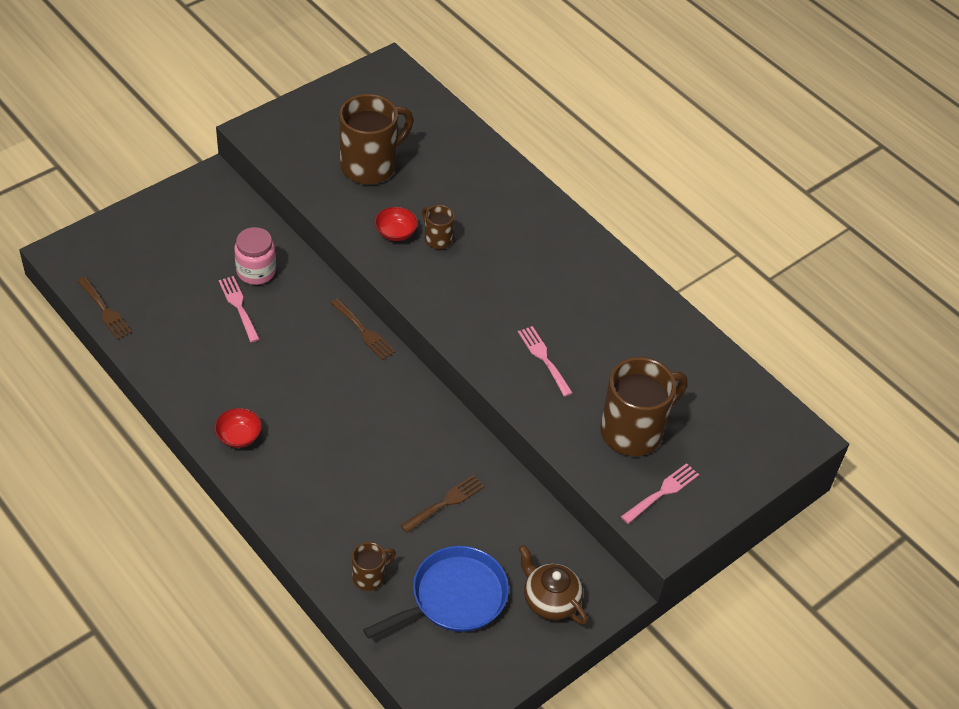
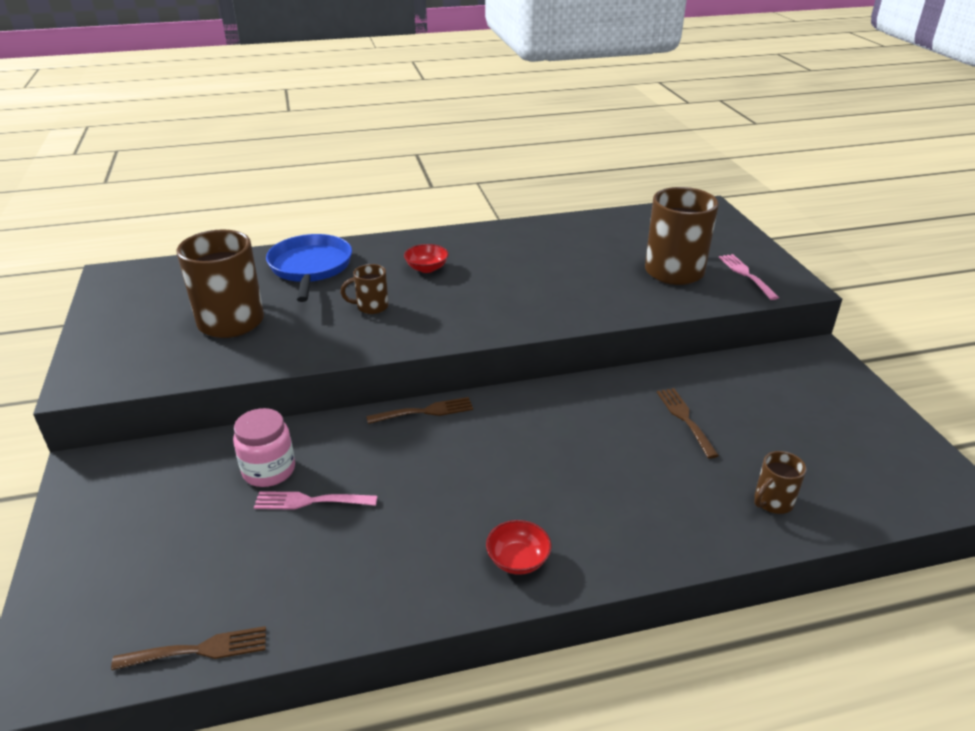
camera: 60 degrees left, 15 degrees down
brown mug [352,542,396,591] -> brown mug turned 120 degrees counterclockwise [754,451,806,514]
blue pan [363,546,509,638] -> blue pan moved to [266,234,352,302]
red bowl [375,207,418,241] -> red bowl moved to [404,244,449,273]
pink fork [518,326,573,397] -> none
brown teapot [519,545,588,625] -> none

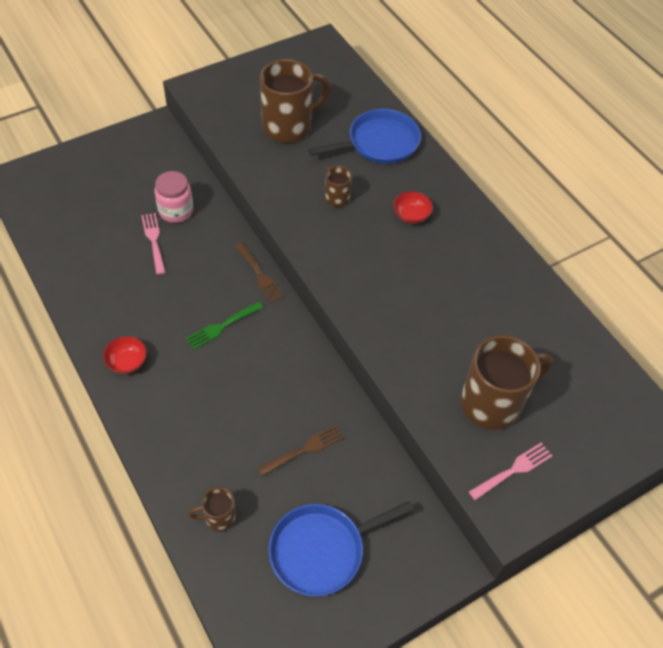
camera: 70 degrees right, 20 degrees up
brown fork [111,626,266,670] -> none
brown mug [754,451,806,514] -> brown mug turned 45 degrees counterclockwise [188,487,236,532]
none -> green fork [186,302,264,350]
none -> blue pan [269,501,414,596]

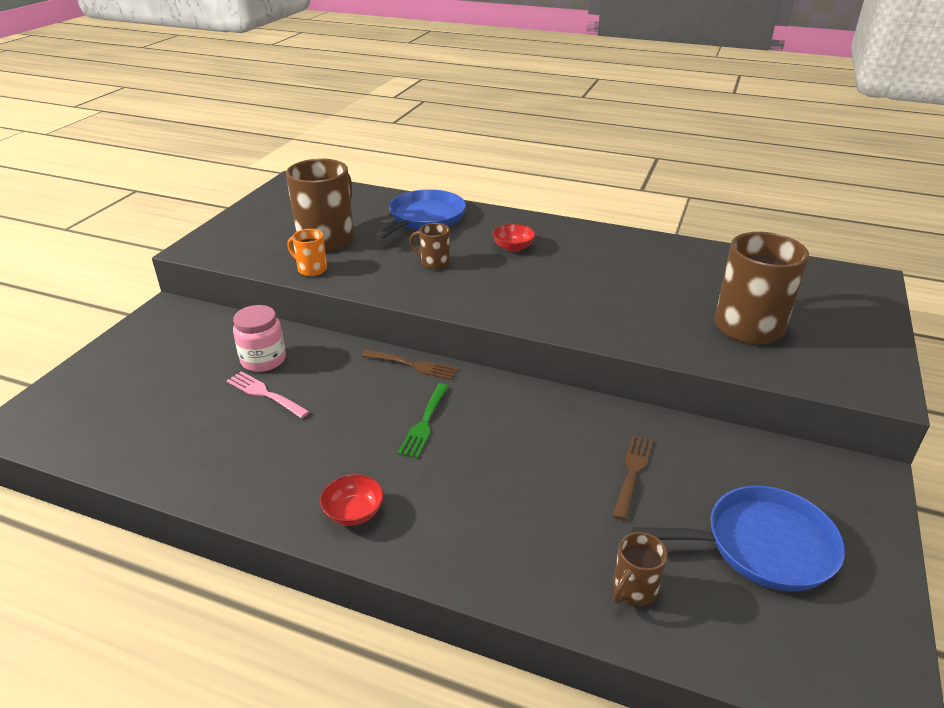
camera: 35 degrees left, 20 degrees down
blue pan [269,501,414,596] -> blue pan turned 120 degrees counterclockwise [632,486,845,591]
pink fork [469,443,552,500] -> none
none -> orange mug [287,229,327,276]

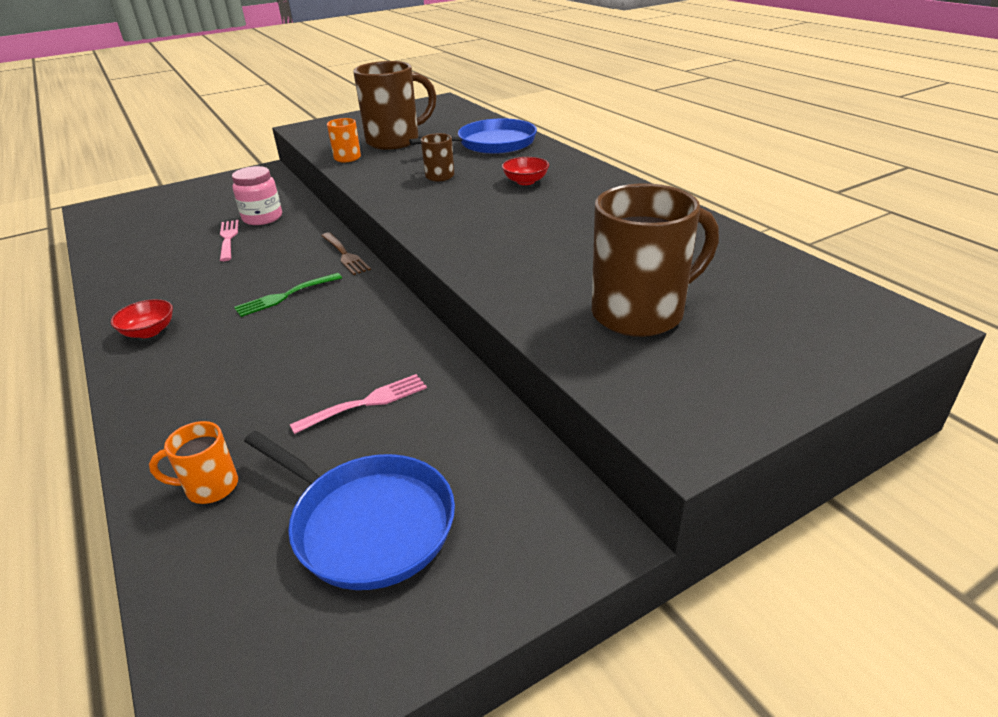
camera: 40 degrees right, 0 degrees up
brown fork [613,435,653,521] -> pink fork [290,374,427,434]
brown mug [613,532,668,606] -> orange mug [149,421,238,504]

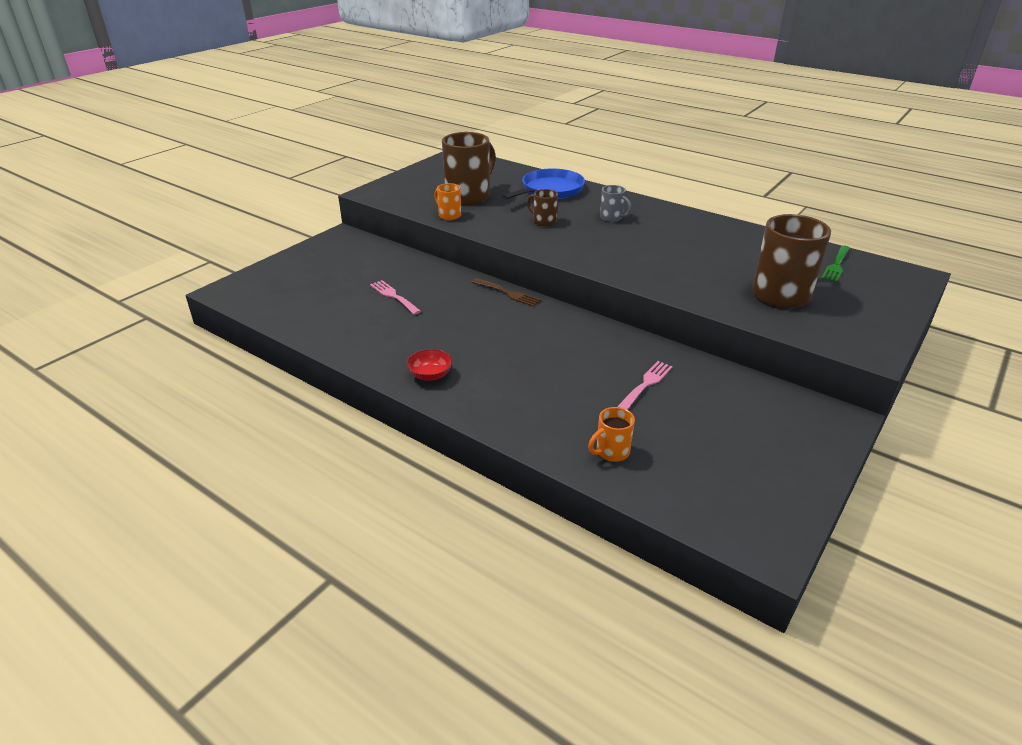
camera: 25 degrees left, 0 degrees up
pink jar [232,166,282,225] -> none
green fork [234,273,342,317] -> green fork moved to [821,245,850,282]
blue pan [244,431,455,590] -> none
red bowl [502,157,549,185] -> grey mug [600,185,632,222]

